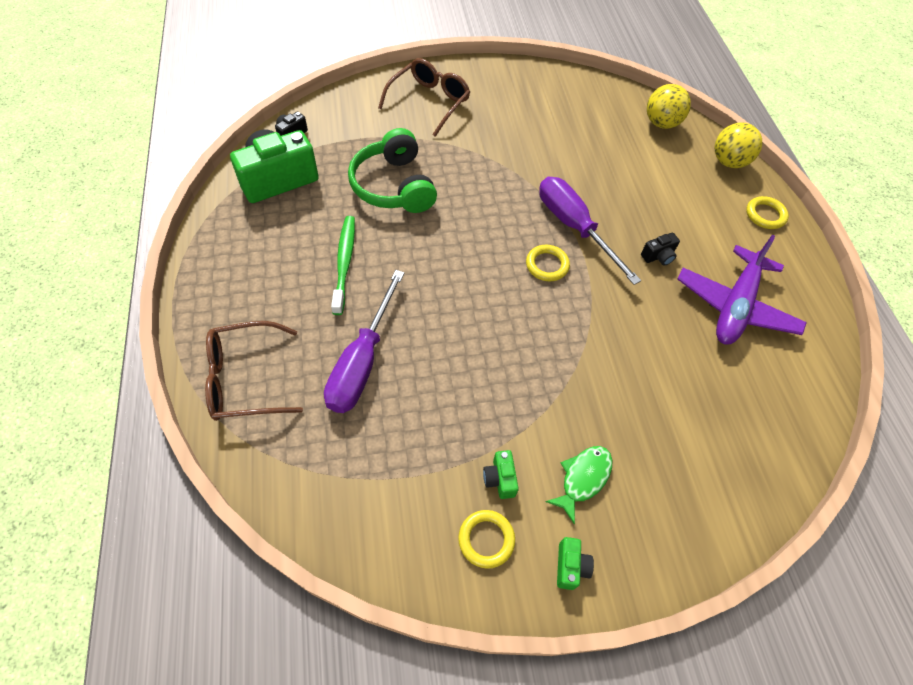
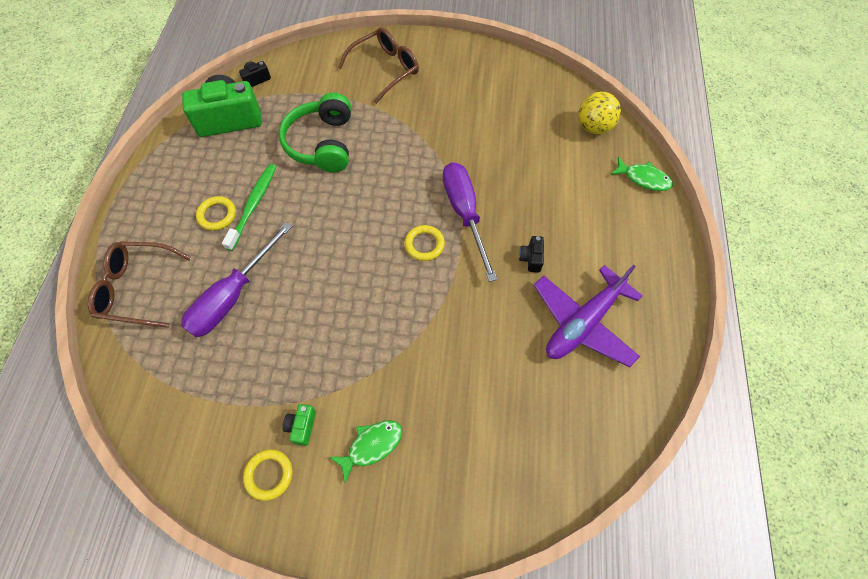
camera: 20 degrees right, 5 degrees up
green camera [557,537,594,590] -> none
black camera [641,233,680,266] -> black camera turned 105 degrees clockwise [519,236,544,273]
yellow ball [715,123,762,168] -> green fish [611,157,673,191]
yellow ring [746,196,789,229] -> yellow ring moved to [196,196,236,231]

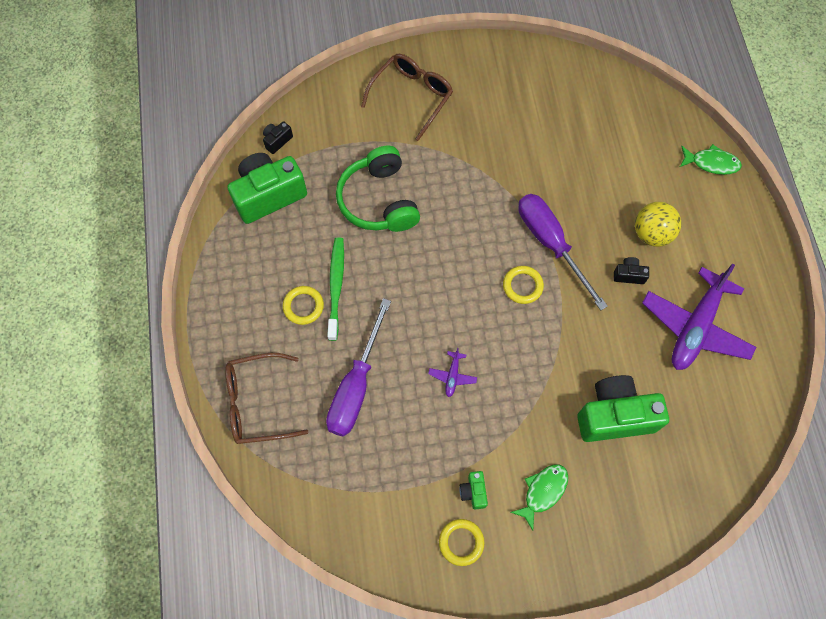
camera: 15 degrees left, 5 degrees up
black camera [519,236,544,273] -> black camera turned 105 degrees clockwise [614,257,649,284]
yellow ball [578,92,621,134] -> yellow ball moved to [635,202,682,247]
none -> purple plane [428,348,477,397]
none -> green camera [577,375,669,442]

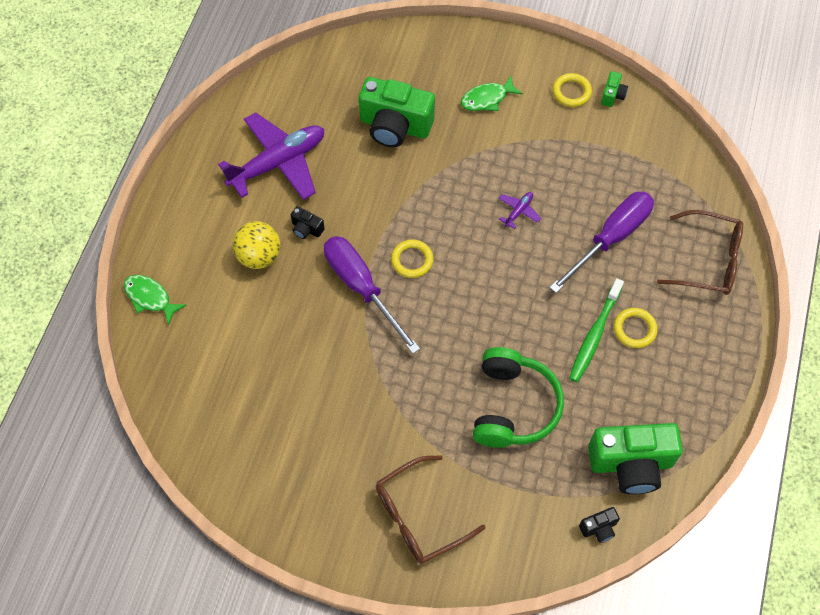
camera: 155 degrees left, 5 degrees down
green camera [459,471,488,510] -> green camera moved to [601,71,628,107]
purple screwdriver [518,194,608,311] -> purple screwdriver turned 150 degrees clockwise [324,236,420,354]

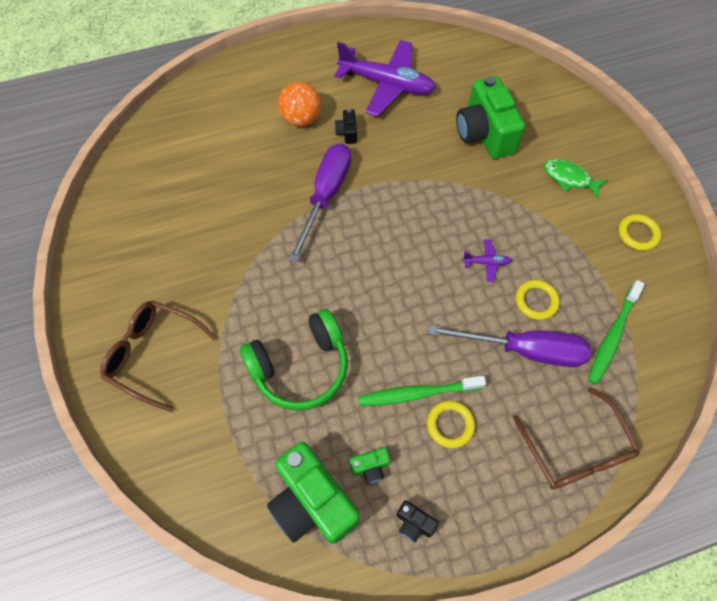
camera: 55 degrees right, 0 degrees up
green fish [124,275,187,325] -> none
yellow ball [232,221,280,269] -> orange ball [278,82,321,127]
yellow ring [391,239,434,278] -> yellow ring moved to [515,280,560,320]
black camera [579,507,620,543] -> black camera moved to [396,500,439,542]
green camera [601,71,628,107] -> green camera moved to [350,448,390,484]
none -> green toothbrush [588,280,645,385]

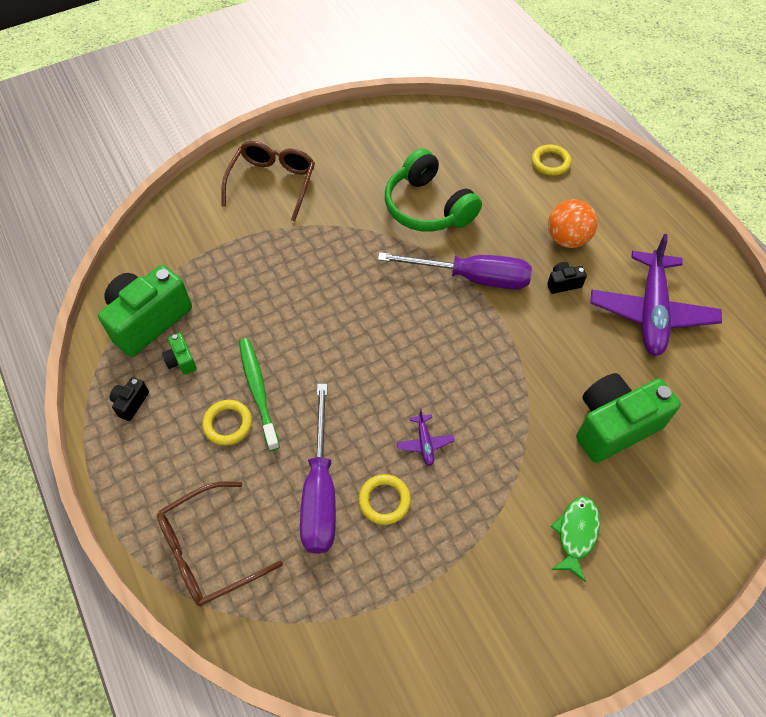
camera: 80 degrees right, 5 degrees down
green headphones [240,309,348,411] -> green headphones moved to [385,148,482,232]
green toothbrush [588,280,645,385] -> none
yellow ring [618,214,661,251] -> yellow ring moved to [531,144,571,176]

